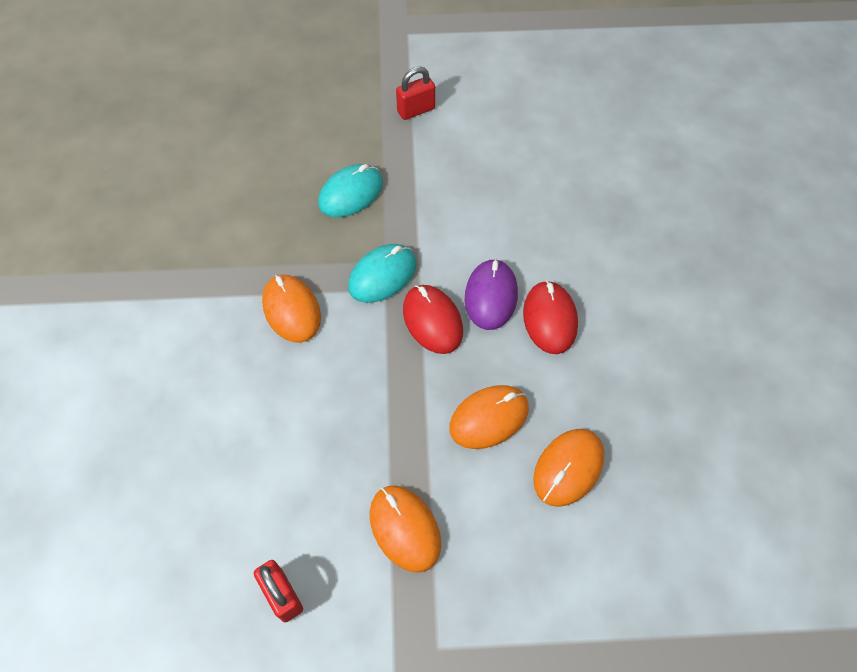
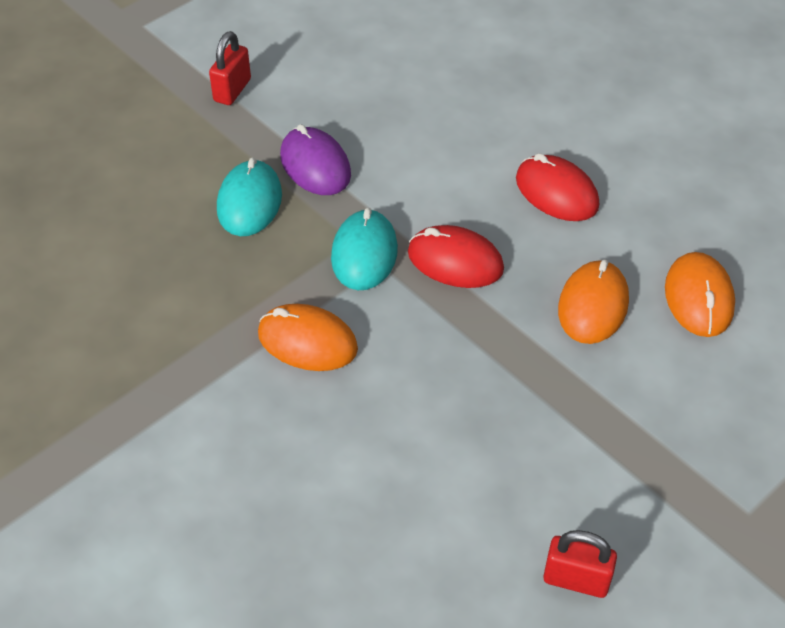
camera: 40 degrees left, 10 degrees down
orange mouse [370,486,441,572] -> none
purple mouse [465,259,518,330] -> purple mouse moved to [280,124,351,195]

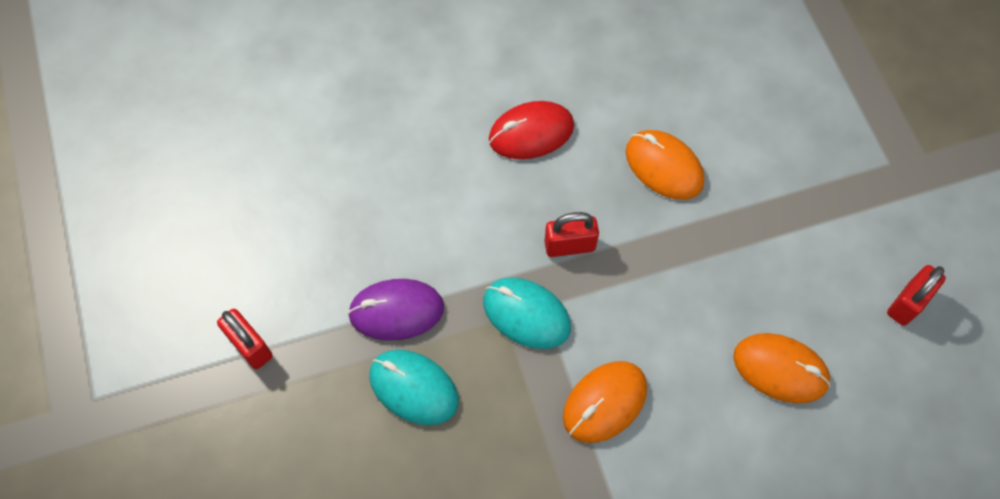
camera: 65 degrees left, 15 degrees up
red mouse [408,225,504,288] -> red padlock [545,212,599,257]
orange mouse [665,252,735,337] -> orange mouse moved to [733,333,831,403]

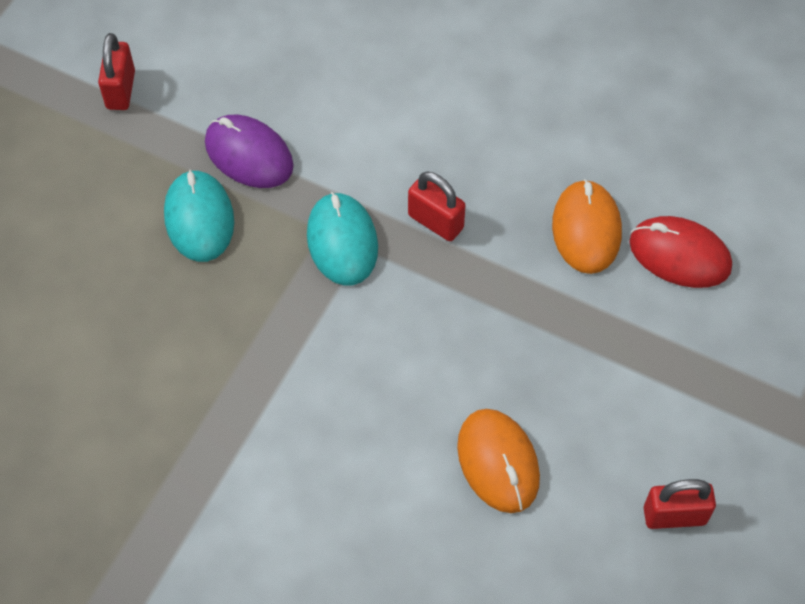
camera: 45 degrees right, 5 degrees down
red mouse [489,101,574,159] -> red mouse moved to [629,216,732,288]
orange mouse [563,361,647,443] -> none

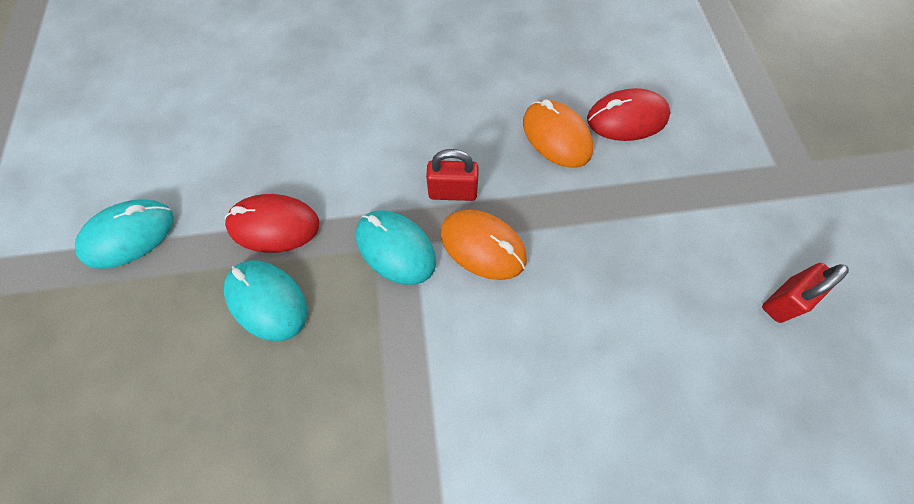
camera: 35 degrees left, 5 degrees up
red padlock [98,33,135,110] -> turquoise mouse [75,199,174,269]
purple mouse [205,114,294,188] -> red mouse [225,194,319,253]
orange mouse [457,409,540,513] -> orange mouse moved to [441,210,527,280]

